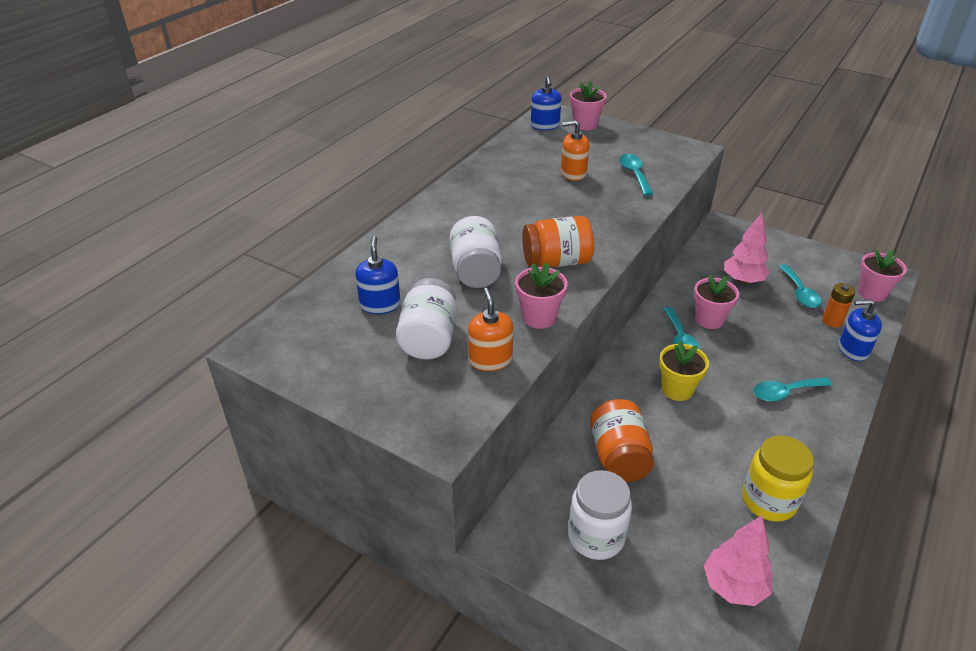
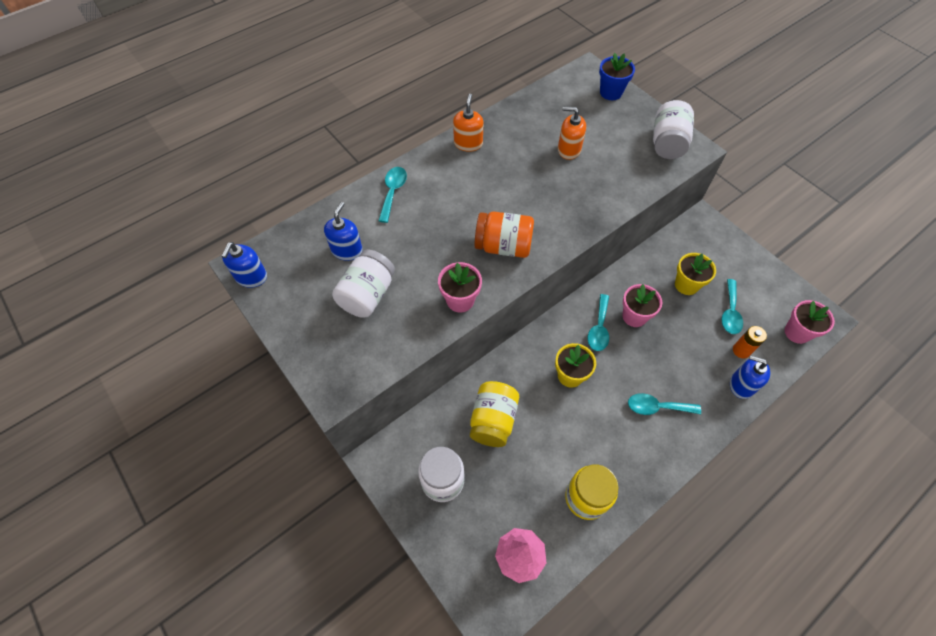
camera: 20 degrees right, 20 degrees up
white jar [450,216,502,288] -> white jar moved to [653,100,694,159]
orange soap dispenser [468,288,513,371] -> orange soap dispenser moved to [453,93,483,152]
blue soap dispenser [531,76,561,130] -> blue soap dispenser moved to [222,242,267,288]
pink flower pot [570,81,606,130] -> blue flower pot [599,53,635,100]
orange jar [590,399,654,482] -> yellow jar [470,381,519,447]
turquoise spoon [619,154,654,196] -> turquoise spoon moved to [378,167,407,223]
pink tree [724,213,770,284] -> yellow flower pot [675,253,716,295]

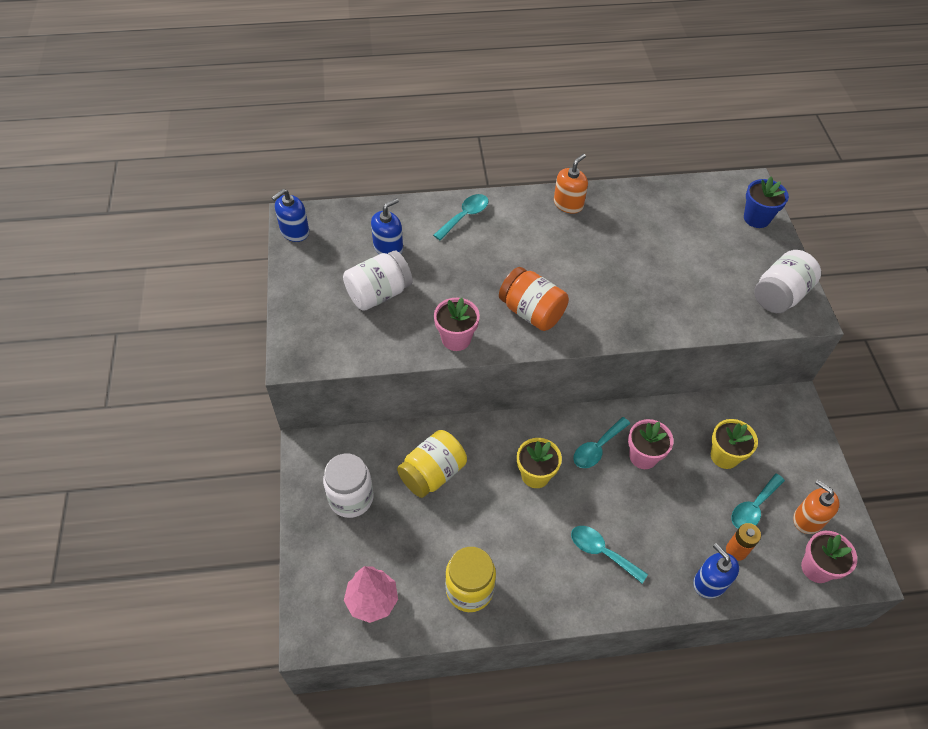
camera: 30 degrees right, 5 degrees down
orange soap dispenser [558,107,586,160] -> orange soap dispenser moved to [793,480,840,534]

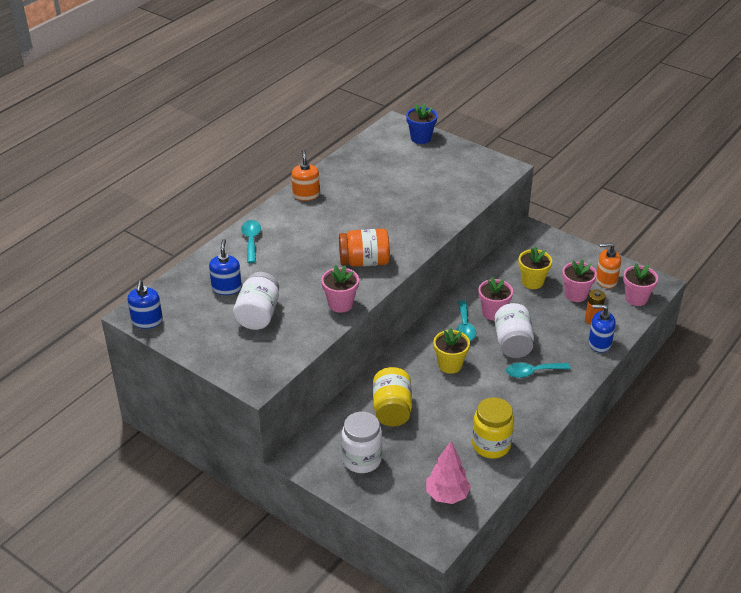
camera: 45 degrees left, 15 degrees down
turquoise spoon [732,473,785,529] -> pink flower pot [562,259,597,302]
white jar [754,250,821,313] -> white jar moved to [494,303,534,358]

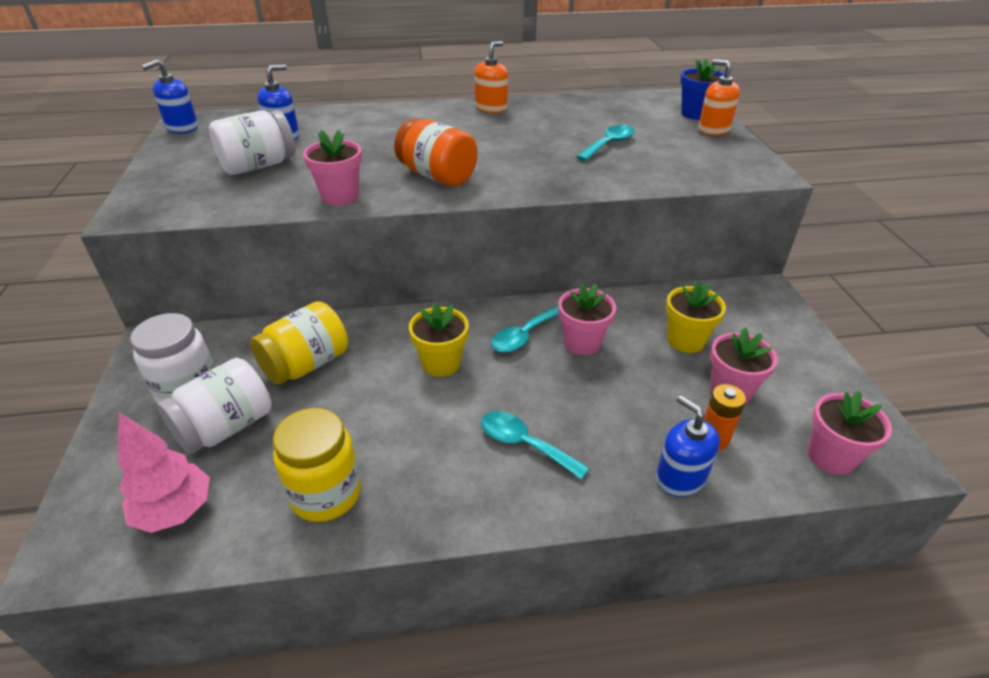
camera: 45 degrees right, 0 degrees up
turquoise spoon [241,220,261,263] -> turquoise spoon moved to [576,125,635,161]
white jar [494,303,534,358] -> white jar moved to [157,358,272,454]
orange soap dispenser [596,242,621,288] -> orange soap dispenser moved to [698,59,740,136]

